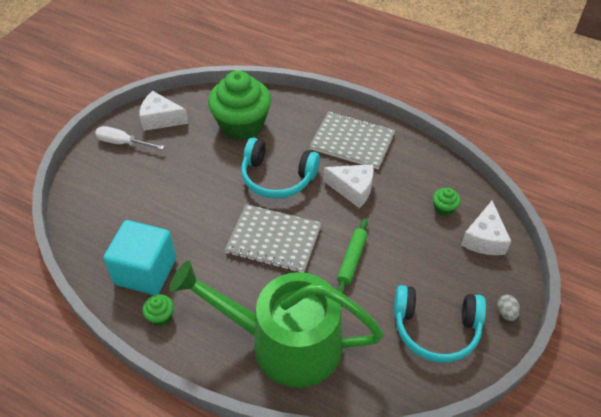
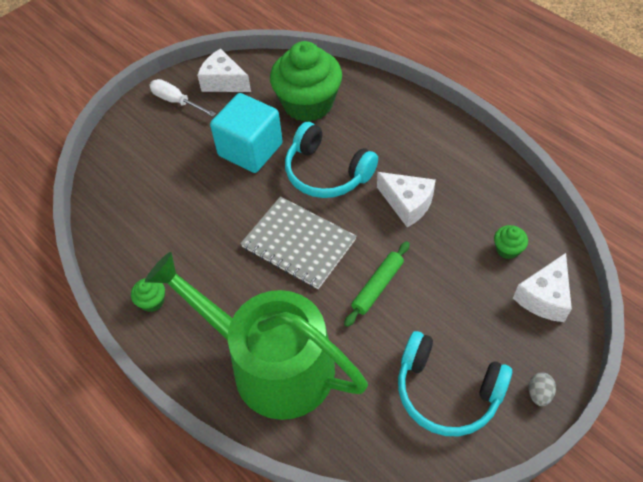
camera: 20 degrees right, 5 degrees up
turquoise cube [103,220,176,295] -> turquoise cube moved to [210,93,283,173]
grey notebook [309,111,395,169] -> none

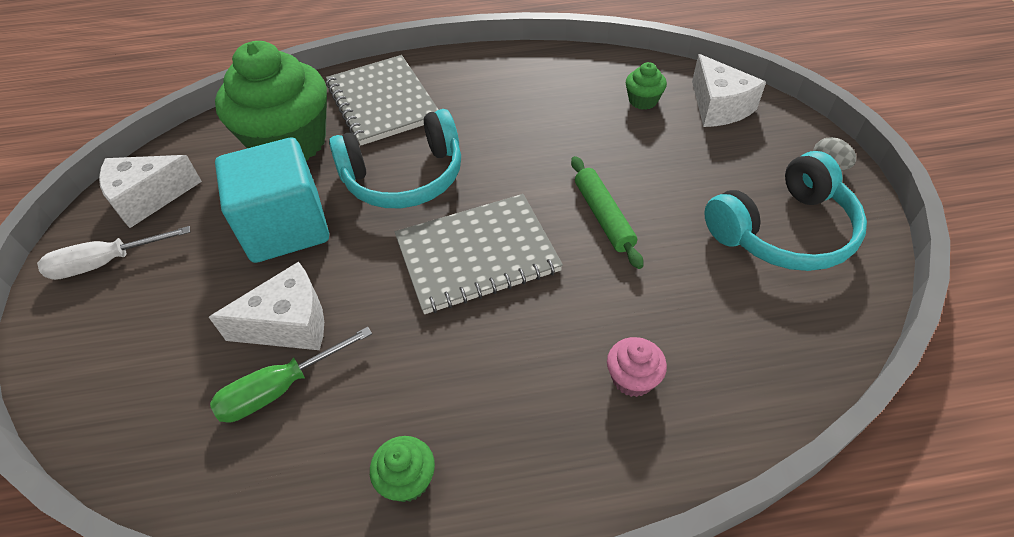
camera: 55 degrees left, 5 degrees down
green watering can [145,252,368,420] -> pink cupcake [607,337,667,397]
white cheese [377,172,436,227] -> white cheese moved to [209,261,324,350]
none -> green screwdriver [210,327,372,423]
none -> grey notebook [326,55,439,146]

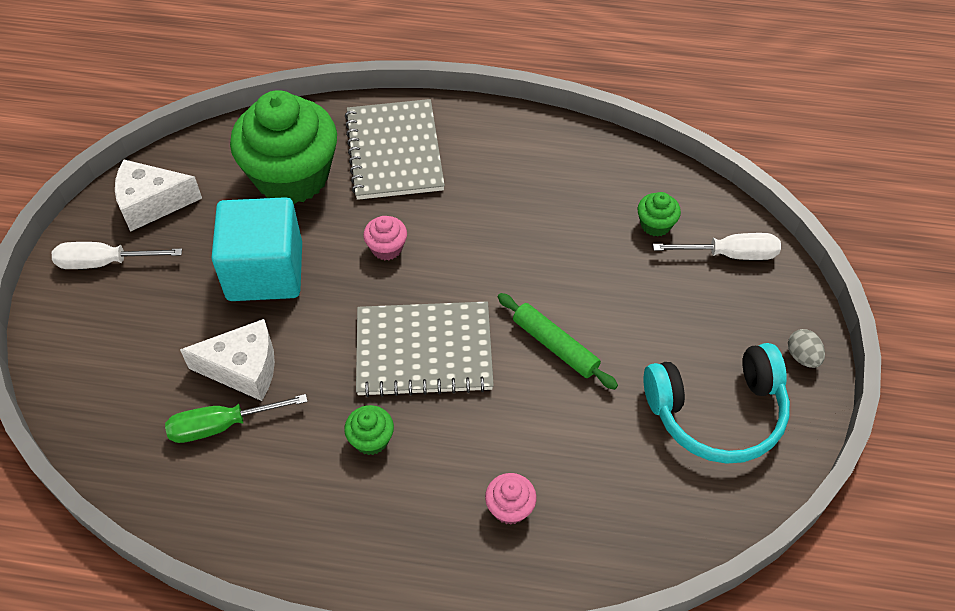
camera: 15 degrees right, 5 degrees up
turquoise headphones [329,109,461,208] -> pink cupcake [363,216,407,260]
green cupcake [370,436,435,502] -> green cupcake moved to [344,405,394,455]
green rolling pin [571,156,644,269] -> green rolling pin turned 45 degrees counterclockwise [498,293,618,390]
white cheese [692,54,766,127] -> white screwdriver [653,233,781,260]

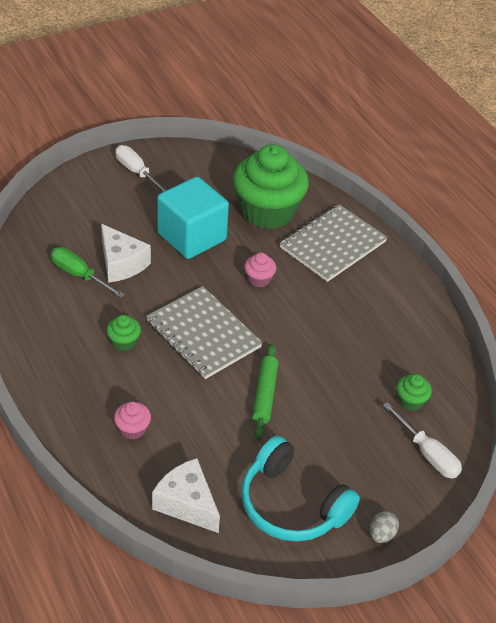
camera: 50 degrees right, 10 degrees down
white cheese [115,160,202,232] -> white cheese moved to [152,458,220,533]

